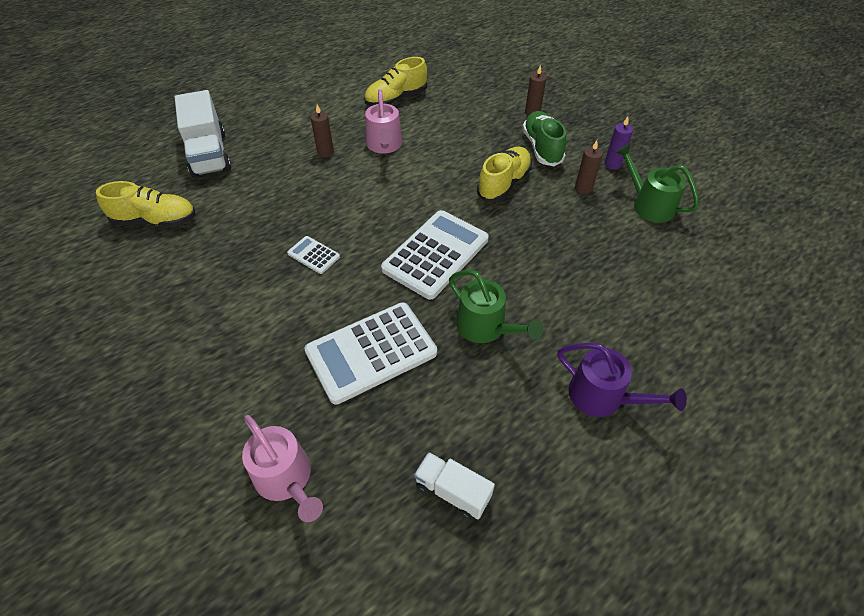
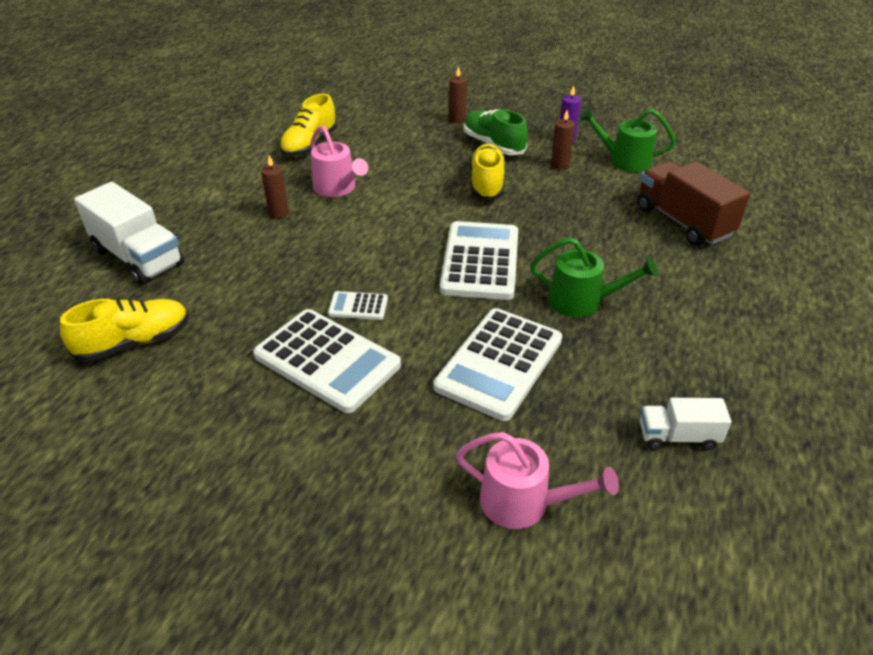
camera: 30 degrees left, 10 degrees down
purple watering can [557,343,687,417] -> none
none -> white calculator [253,309,401,413]
none -> brown truck [637,161,750,246]

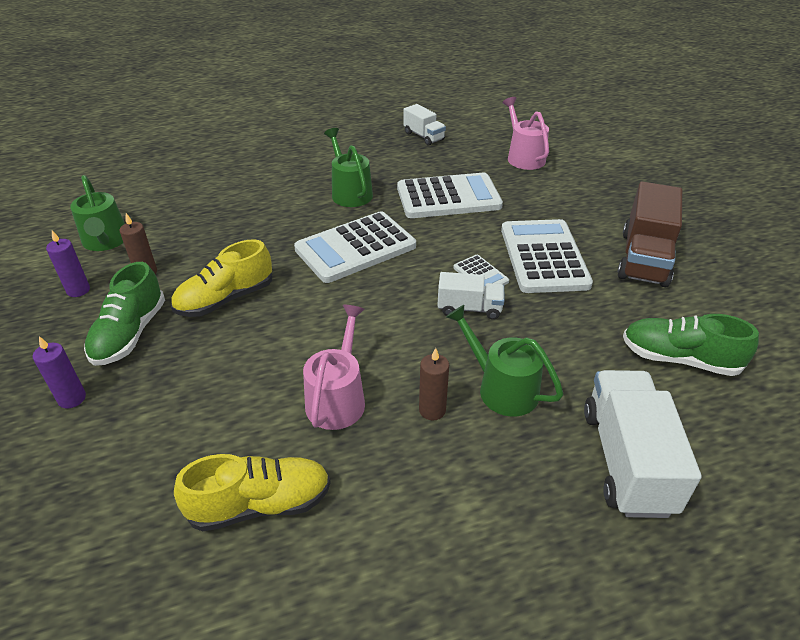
camera: 130 degrees left, 0 degrees up
yellow shoe [60,298,189,362] -> green shoe [623,314,759,376]
brown candle [449,66,467,123] -> purple candle [33,336,86,408]
brown truck [637,161,750,246] -> brown truck moved to [617,182,682,287]
none -> white truck [437,272,504,320]
none -> green watering can [446,305,564,417]

